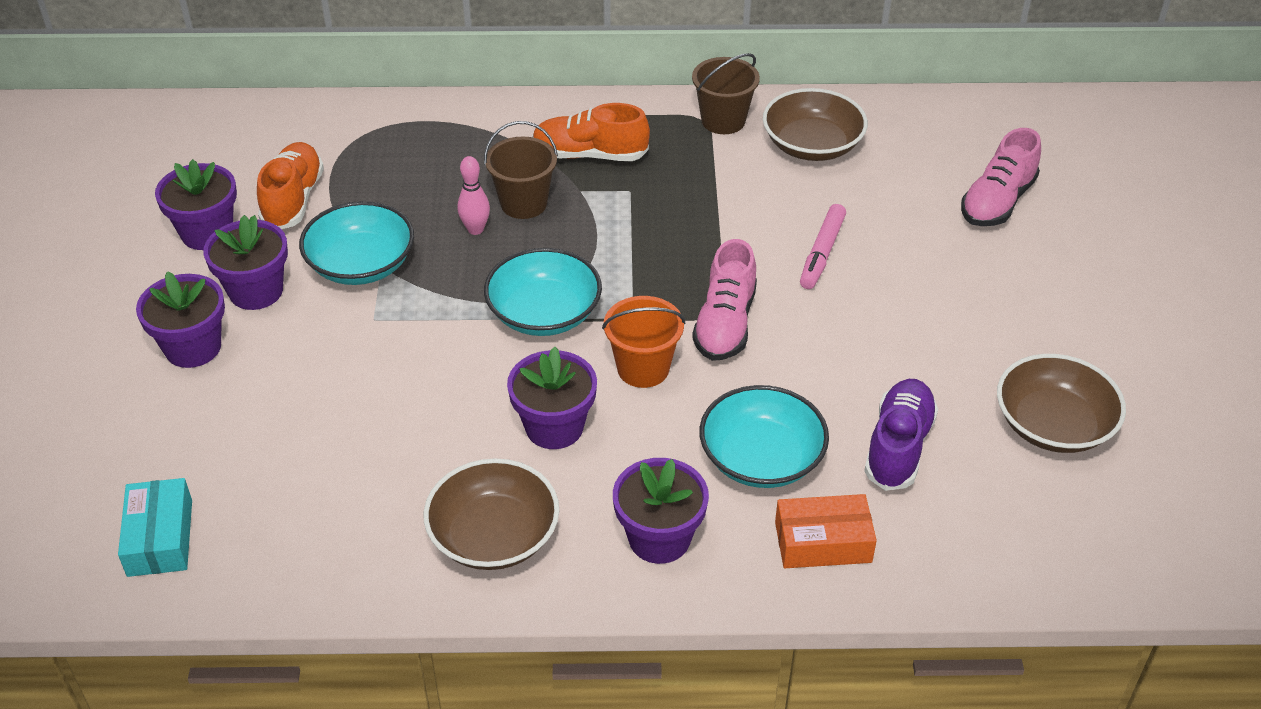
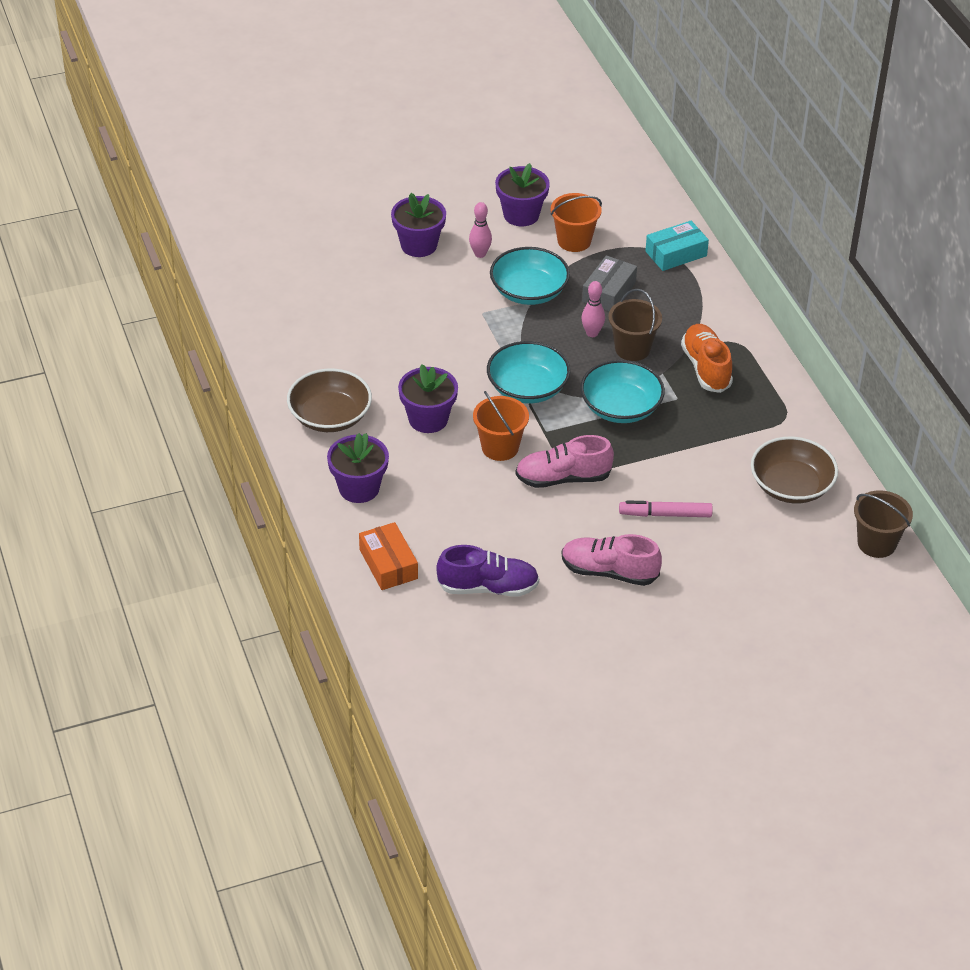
camera: 70 degrees right, 0 degrees up
turquoise box [118,478,192,577] -> turquoise box moved to [645,221,709,271]
purple flower pot [203,215,288,310] -> pink bowling pin [469,202,492,258]
orange shoe [257,142,324,229] -> orange bucket [551,193,602,252]
brown bucket [692,53,760,134] -> brown bucket moved to [854,490,913,558]
turquoise bowl [699,385,829,488] -> turquoise bowl moved to [580,360,665,423]
pink shoe [961,128,1041,226] -> pink shoe moved to [562,534,662,586]
brown bowl [997,354,1126,453] -> none
none -> grey box [582,255,637,311]

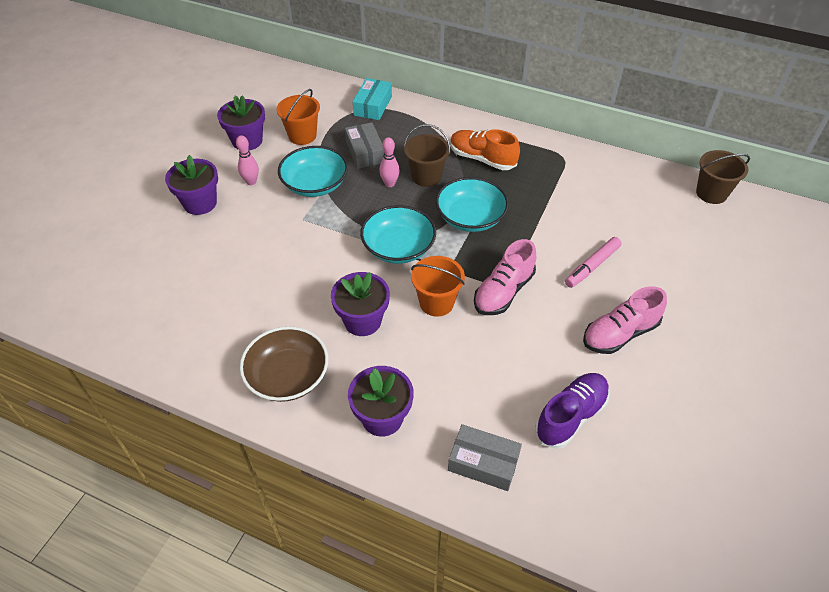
camera: 45 degrees left, 5 degrees up
orange box [359,522,418,590] -> grey box [448,424,522,491]
brown bowl [751,437,838,503] -> none

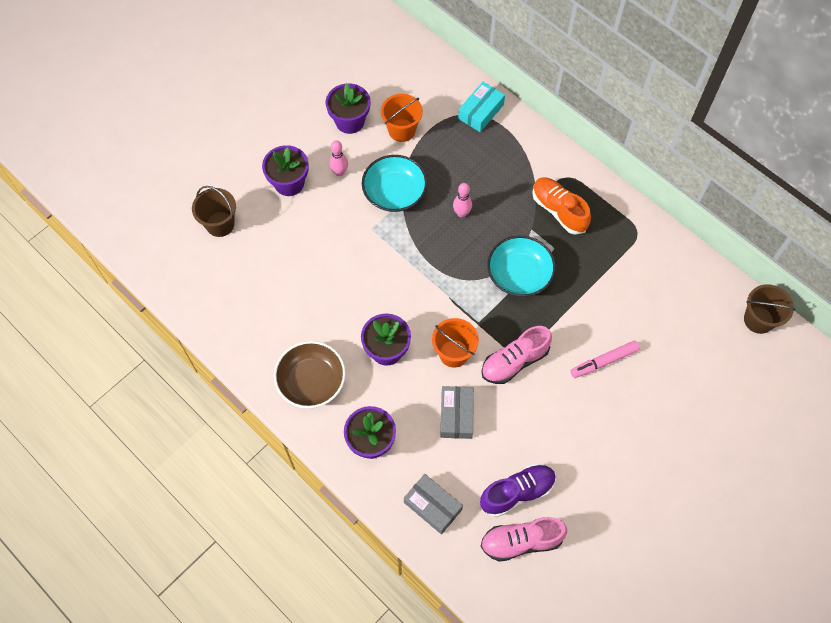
camera: 20 degrees right, 15 degrees up
grey box [345,122,384,169] -> grey box moved to [440,386,474,439]
turquoise bowl [360,205,436,264] -> none
brown bucket [404,124,450,187] -> brown bucket moved to [192,186,236,237]
pink shoe [583,286,667,354] -> pink shoe moved to [481,517,567,562]

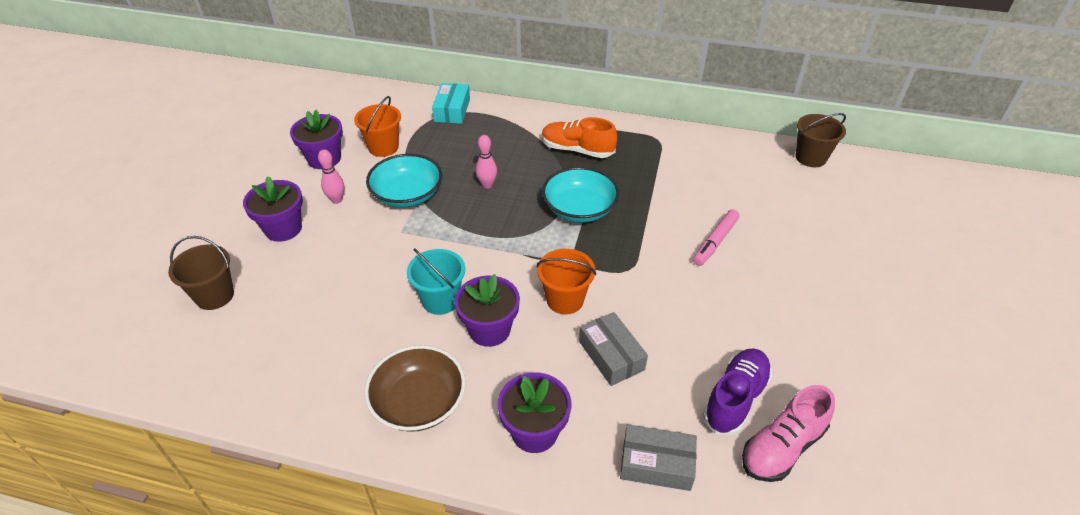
camera: 30 degrees left, 20 degrees down
pink shoe [481,326,552,384] -> none
none -> turquoise bucket [407,248,465,315]

